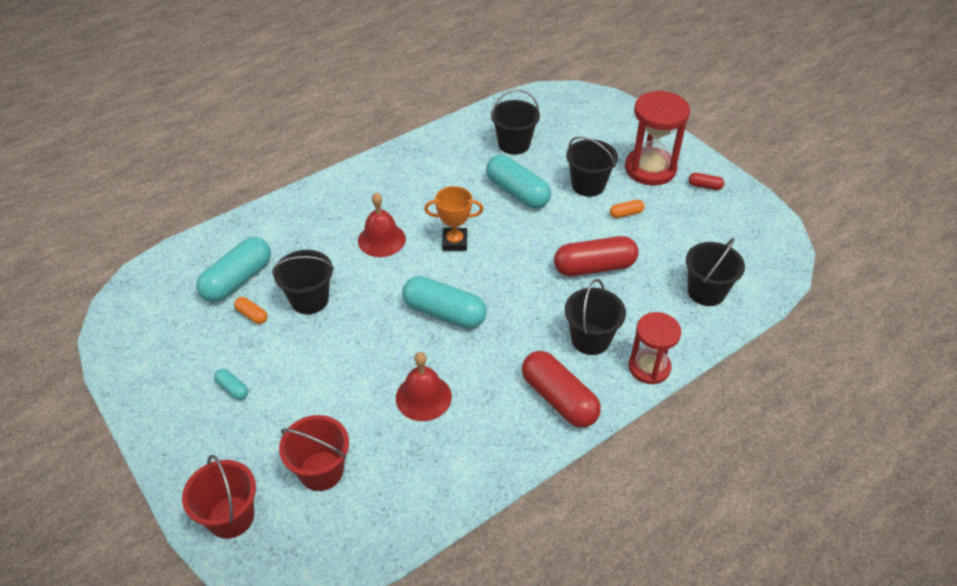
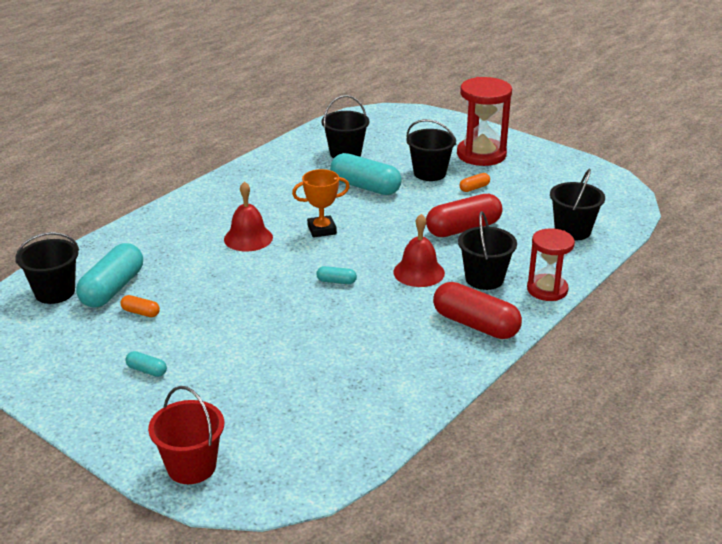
camera: 15 degrees left, 15 degrees down
black bucket [272,250,334,314] -> black bucket moved to [16,232,79,304]
red bucket [279,415,349,491] -> none
red bell [396,352,452,421] -> red bell moved to [393,214,445,287]
turquoise capsule [402,276,487,329] -> turquoise capsule [316,266,357,284], size x0.45
red capsule [688,173,724,190] -> none

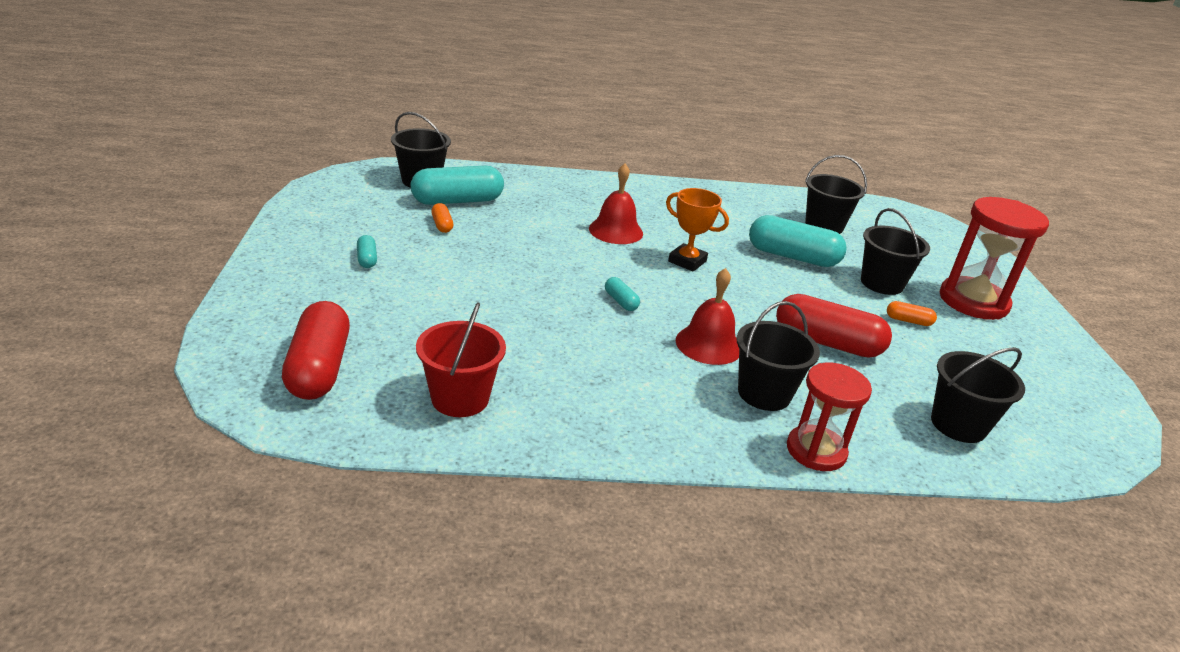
camera: 45 degrees right, 0 degrees up
red bucket [148,386,224,484] -> red bucket moved to [416,302,506,417]
turquoise capsule [330,153,402,195] -> turquoise capsule turned 60 degrees counterclockwise [749,215,847,267]
red capsule [433,282,522,339] -> red capsule moved to [282,301,350,400]

